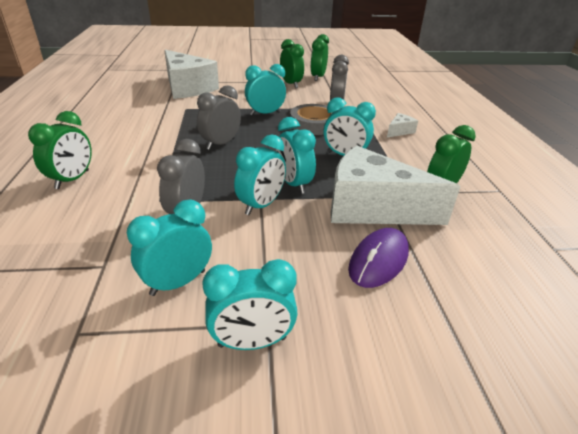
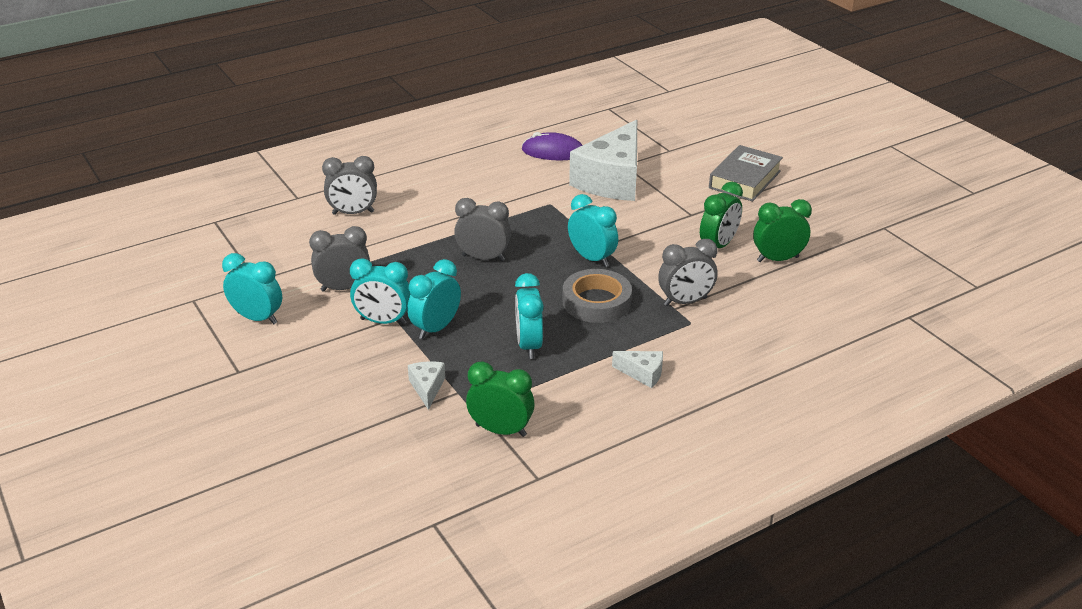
camera: 65 degrees right, 0 degrees up
green clock [28,111,92,189] -> grey clock [322,156,377,215]
turquoise clock [202,259,297,350] -> none
white cheese [331,146,461,225] -> white cheese [408,361,445,410], size x0.41
purple mouse [348,228,409,288] -> purple mouse moved to [522,132,582,160]
none -> grey book [709,145,783,201]

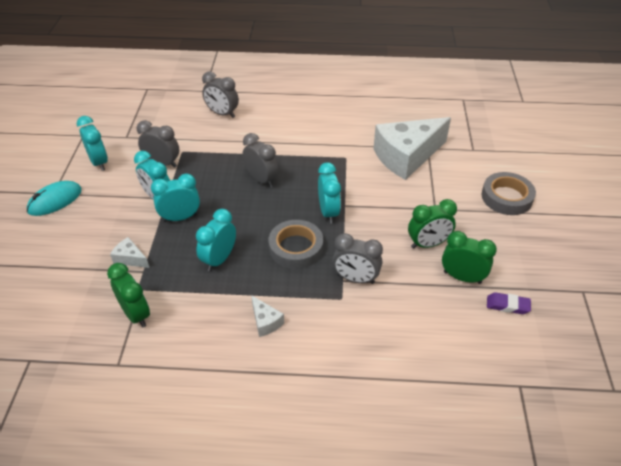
camera: 35 degrees right, 10 degrees up
white cheese [408,361,445,410] -> white cheese turned 90 degrees counterclockwise [110,237,149,268]
purple mouse [522,132,582,160] -> none
grey book [709,145,783,201] -> grey tape [481,172,536,215]
none -> turquoise mouse [26,181,82,216]
none -> purple eraser [487,292,531,314]

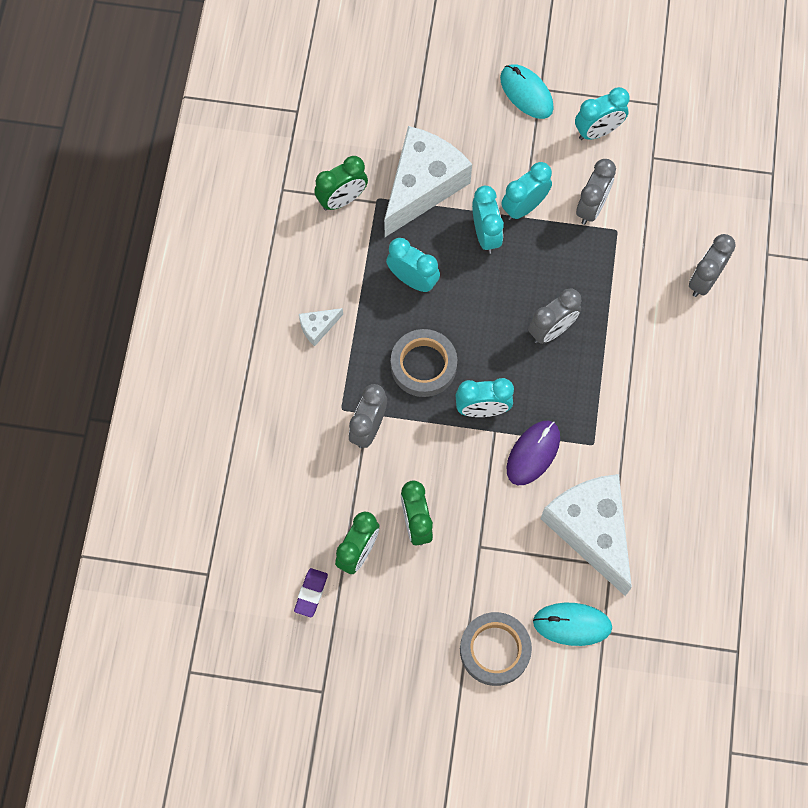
camera: 95 degrees right, 25 degrees up
white cheese [110,237,149,268] -> white cheese [384,126,472,237], size x2.44
none -> purple mouse [507,421,560,485]
none -> turquoise mouse [533,603,612,646]

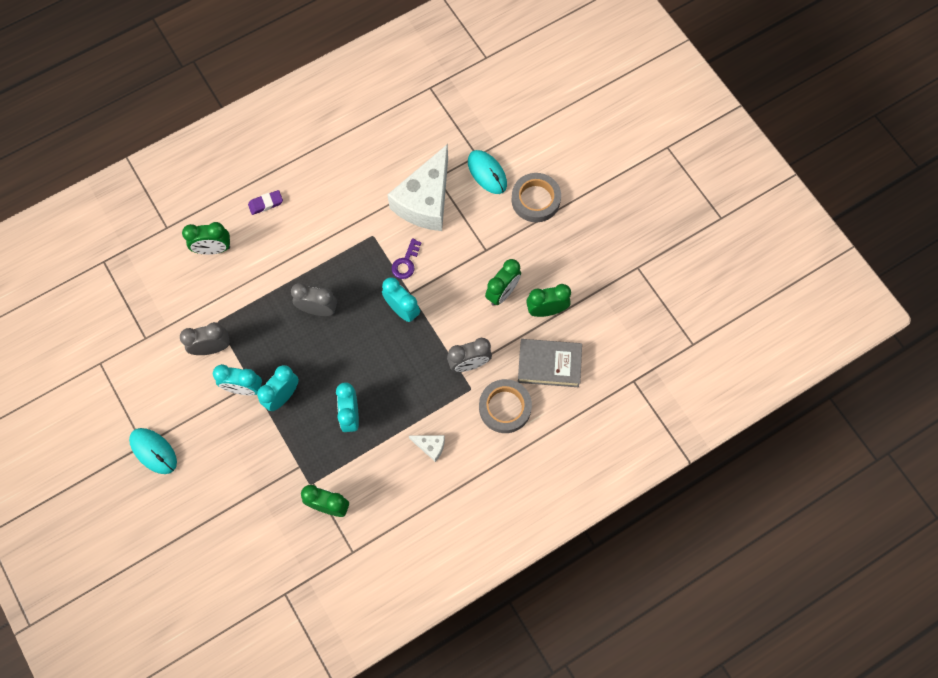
camera: 130 degrees left, 0 degrees up
purple eraser [294,568,328,617] -> purple eraser moved to [248,190,283,215]
white cheese [384,126,472,237] -> none
grey tape [391,329,457,397] -> grey tape moved to [479,379,532,433]
turquoise mouse [500,65,554,119] -> turquoise mouse turned 60 degrees counterclockwise [129,428,177,474]
purple mouse [507,421,560,485] -> purple key [392,238,421,279]
turquoise clock [575,87,630,140] -> none
grey clock [689,234,736,297] -> green clock [182,222,230,255]
none -> grey book [518,339,582,387]

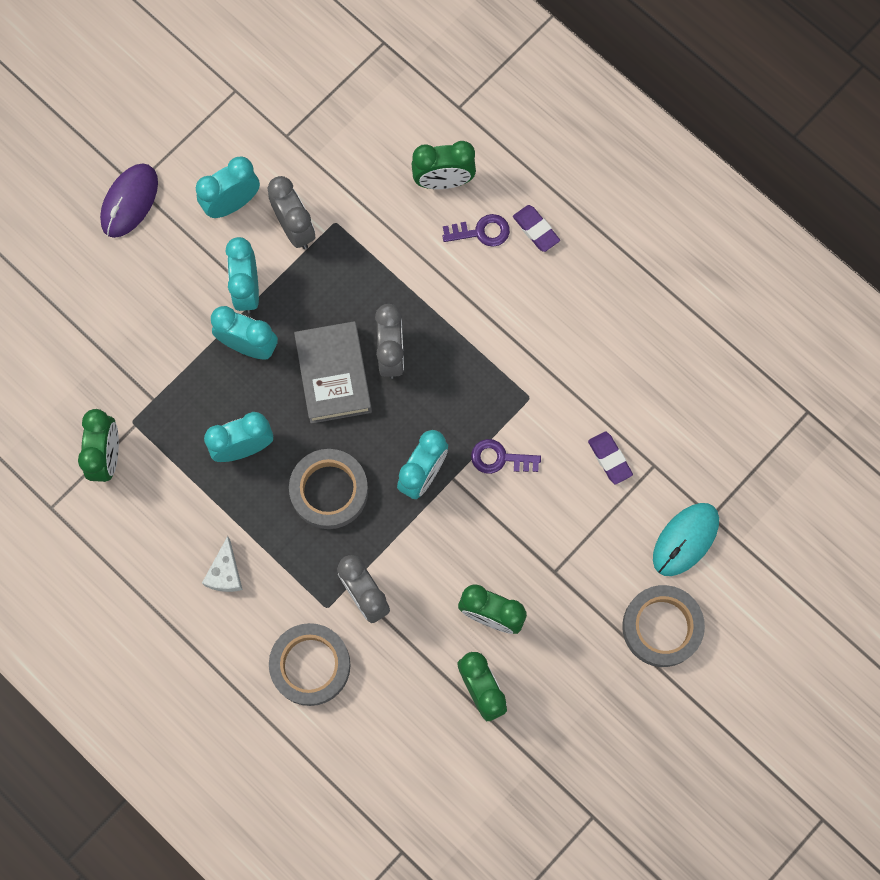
camera: 75 degrees right, 5 degrees up
turquoise mouse [129,428,177,474] -> purple mouse [100,163,158,238]
green clock [182,222,230,255] -> green clock turned 75 degrees counterclockwise [412,141,476,189]
white cheese [387,144,448,231] -> purple eraser [588,431,633,485]
grey book [518,339,582,387] -> grey book moved to [294,321,372,424]
none -> turquoise clock [196,156,260,218]
none -> grey tape [289,449,368,529]
none -> purple key [443,214,510,247]

